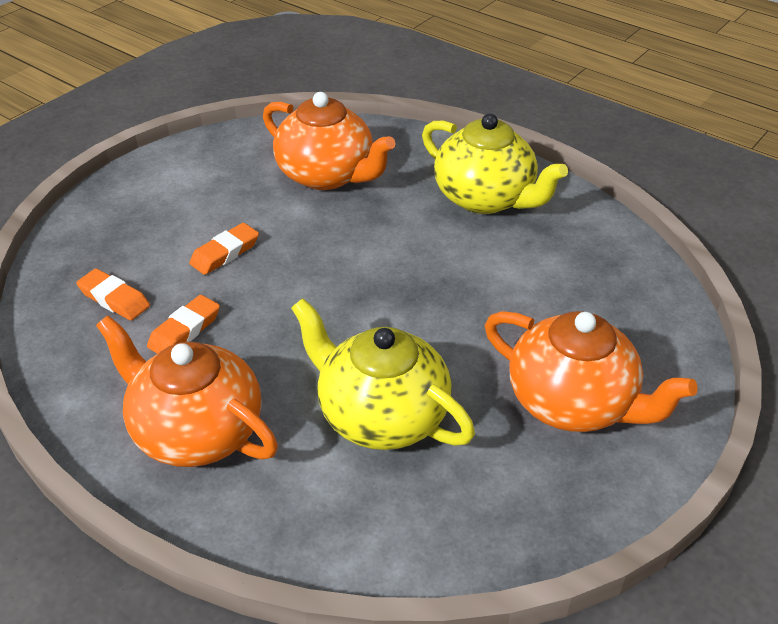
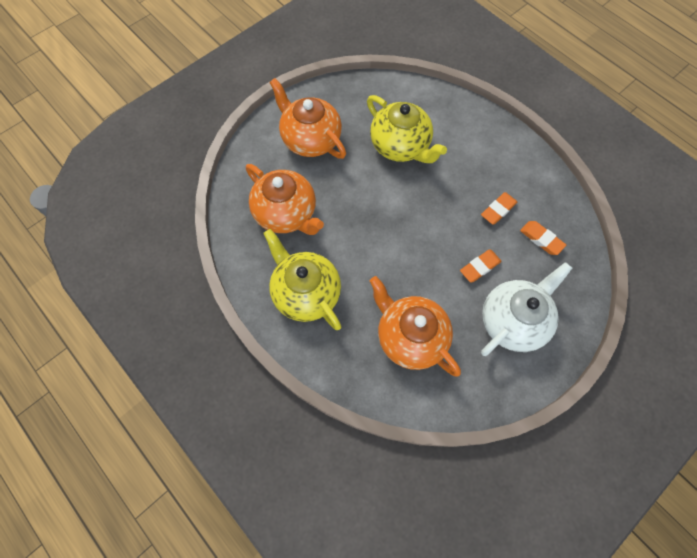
camera: 170 degrees left, 25 degrees up
orange teapot [96,315,278,467] -> orange teapot moved to [246,164,324,235]
none -> white teapot [481,262,572,356]

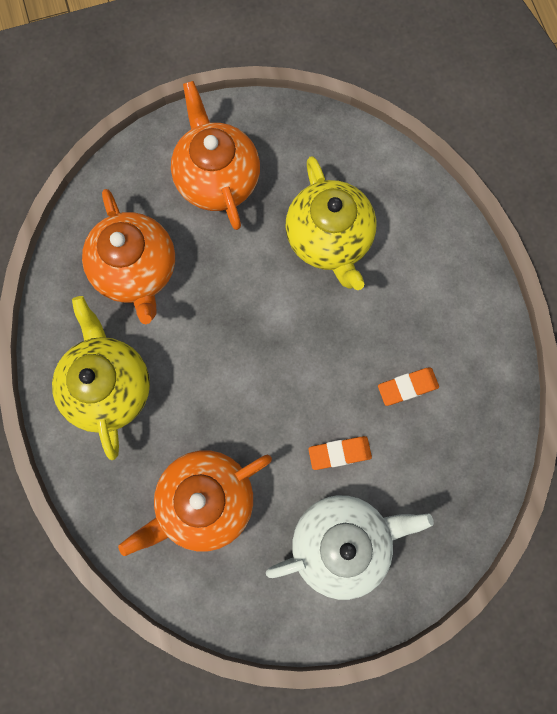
camera: 25 degrees right, 10 degrees up
orange teapot [370,276,461,377] -> orange teapot turned 105 degrees counterclockwise [118,450,272,556]
orange eraser [520,221,566,255] -> none

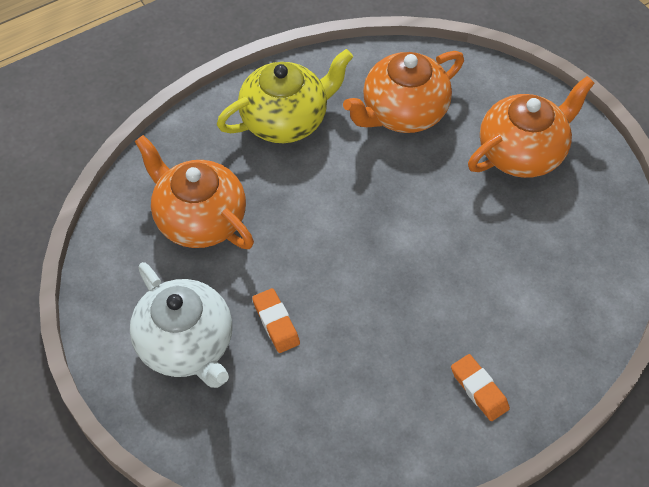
camera: 75 degrees right, 20 degrees down
yellow teapot [285,156,376,290] -> none
orange eraser [378,367,439,406] -> orange eraser moved to [451,354,510,421]

